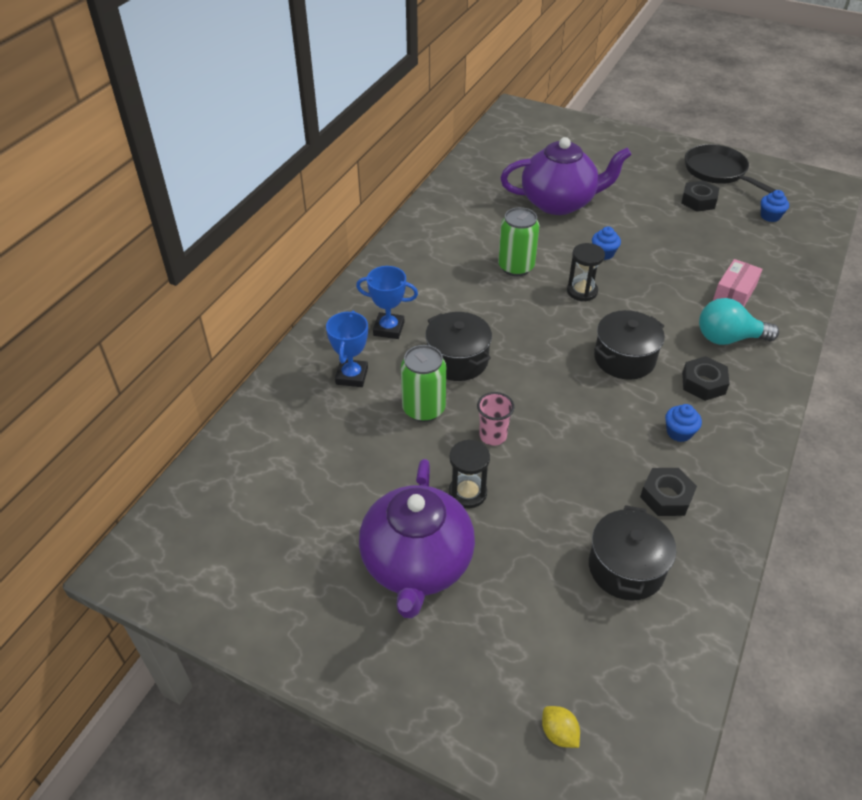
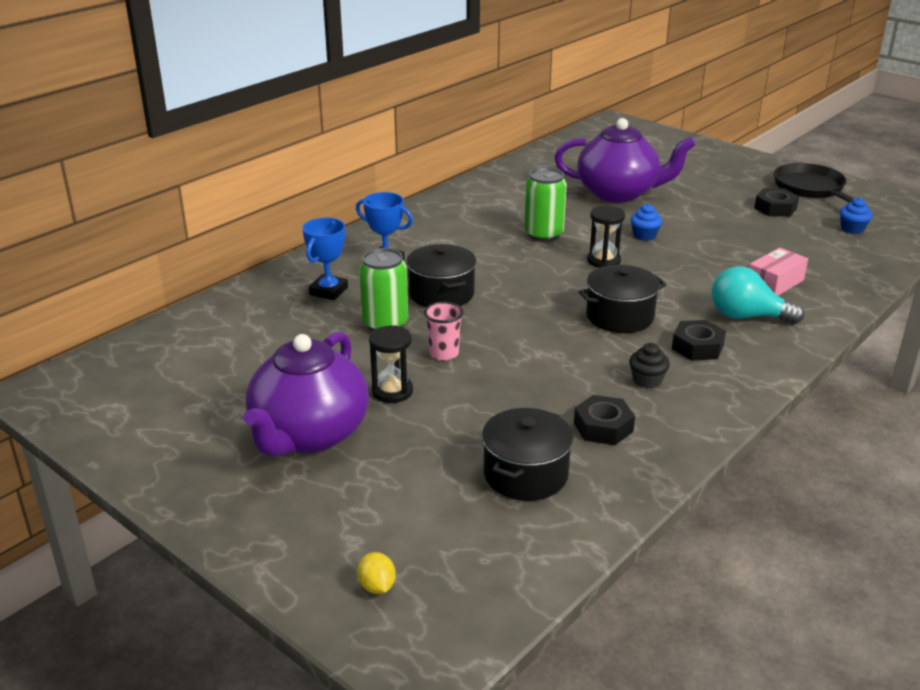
camera: 15 degrees right, 15 degrees down
blue cupcake [665,404,702,442] -> black cupcake [629,343,670,389]

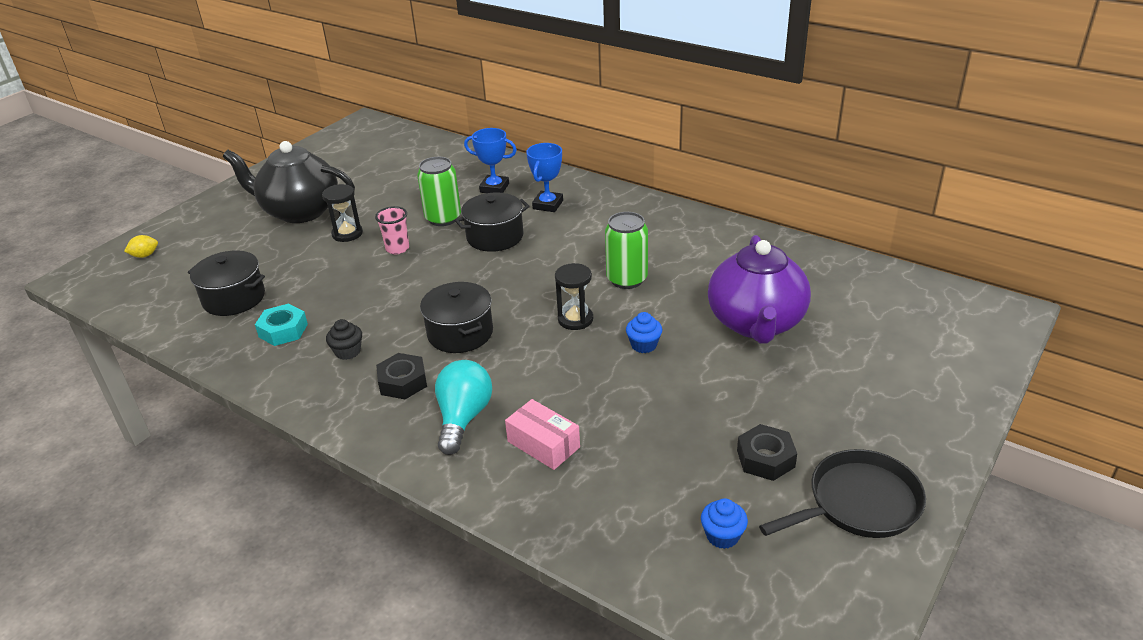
camera: 85 degrees right, 5 degrees up
purple teapot [243,332,369,457] -> black teapot [223,141,355,223]
black nut [574,395,635,445] -> turquoise nut [255,304,308,346]

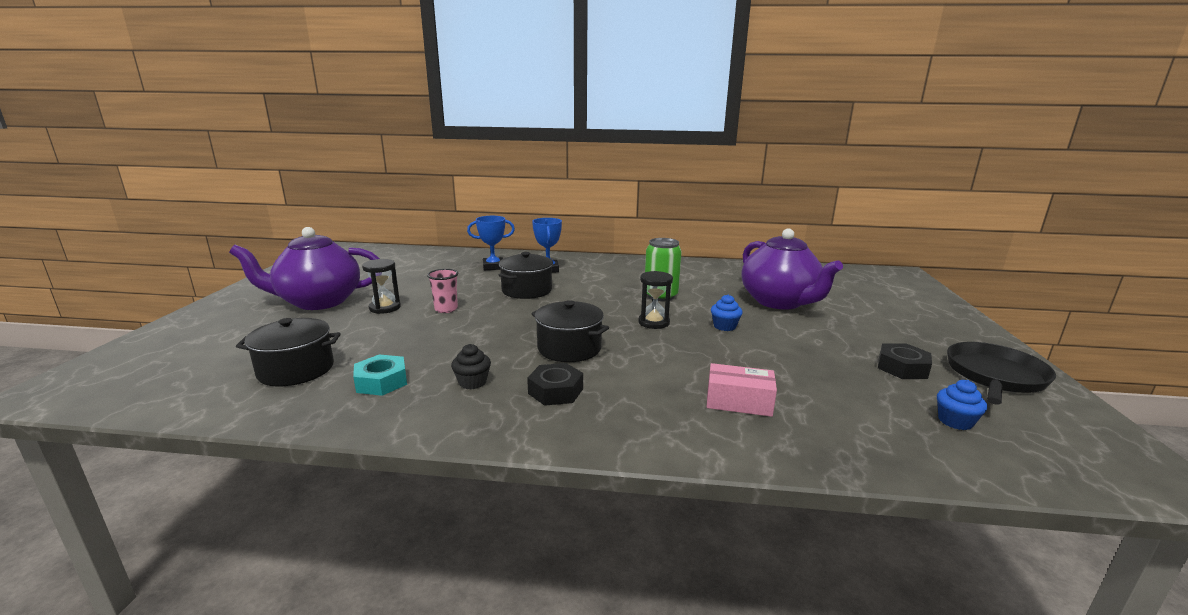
camera: 30 degrees left, 15 degrees down
yellow lemon [124,235,158,258] -> none
black teapot [223,141,355,223] -> purple teapot [229,227,380,310]
green can [417,157,461,226] -> none
turquoise light bulb [435,360,492,455] -> none

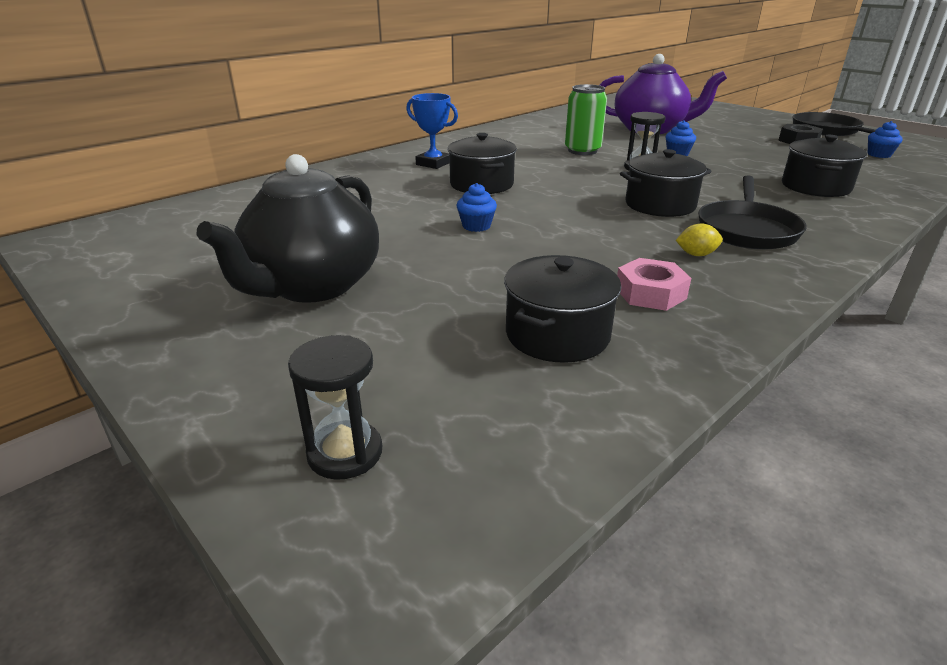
camera: 50 degrees left, 10 degrees up
purple teapot [229,227,380,310] -> black teapot [197,154,379,303]
turquoise nut [353,354,407,396] -> pink nut [617,258,691,311]
black hourglass [362,259,401,314] -> black hourglass moved to [288,335,382,480]
pink cup [427,269,458,313] -> blue cupcake [456,183,497,232]
black cupcake [451,344,491,390] -> yellow lemon [676,223,723,256]
blue trophy [467,216,515,270] -> none
black nut [527,363,583,406] -> black pan [698,175,807,250]
pink box [707,363,777,417] -> black pot [782,135,867,197]

